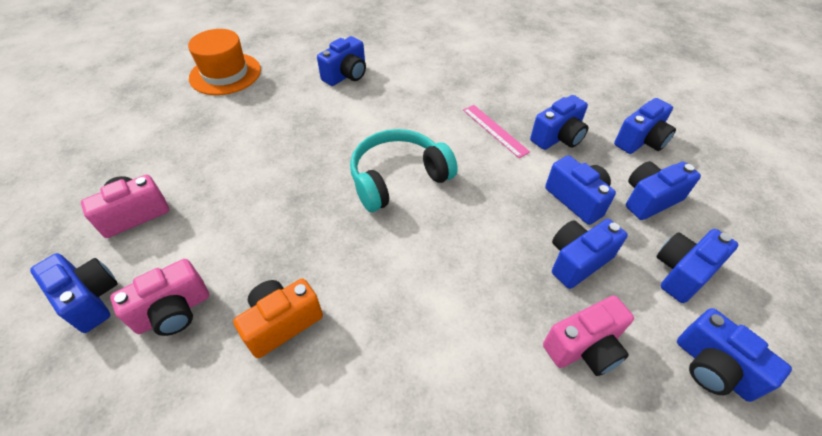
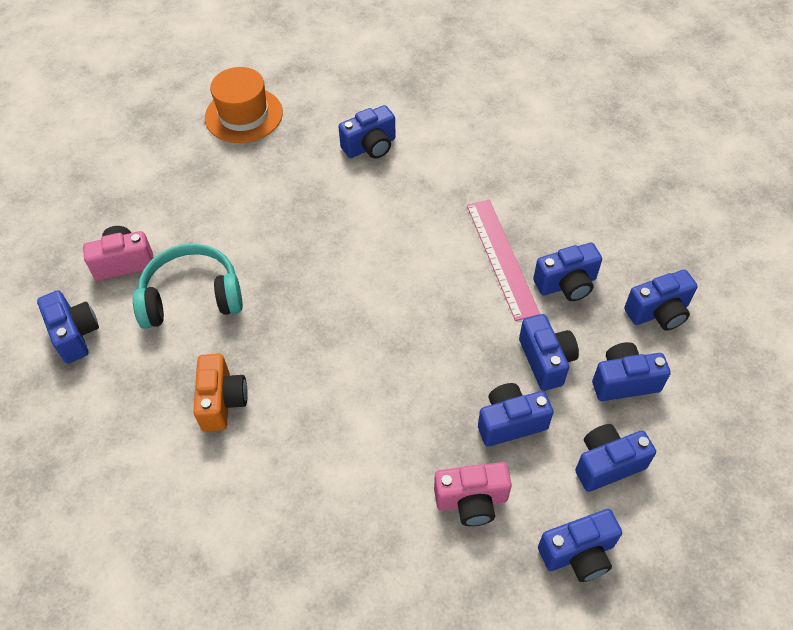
camera: 20 degrees right, 5 degrees up
pink camera [110,259,209,336] -> none
orange camera [233,279,323,358] -> orange camera turned 105 degrees clockwise [193,354,248,431]
turquoise headphones [350,129,458,212] -> turquoise headphones moved to [133,244,243,329]
pink ruler [463,105,530,158] -> pink ruler [467,200,540,321], size x1.55
blue camera [677,308,792,402] -> blue camera turned 90 degrees counterclockwise [538,509,622,582]

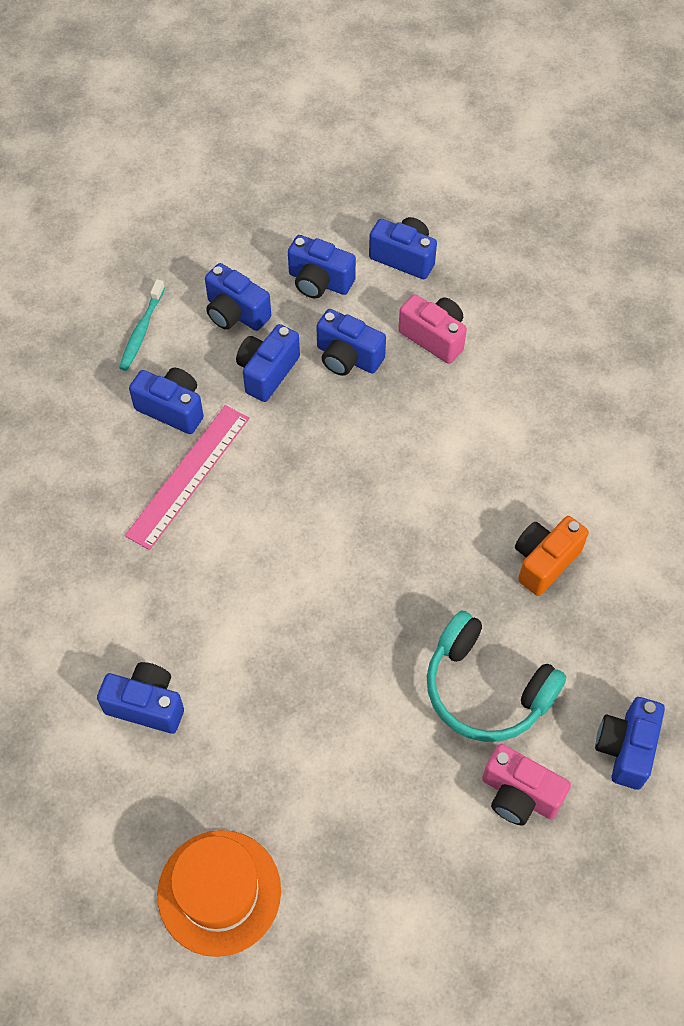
camera: 135 degrees left, 5 degrees up
blue camera [624,270,697,330] -> turquoise toothbrush [119,279,165,371]

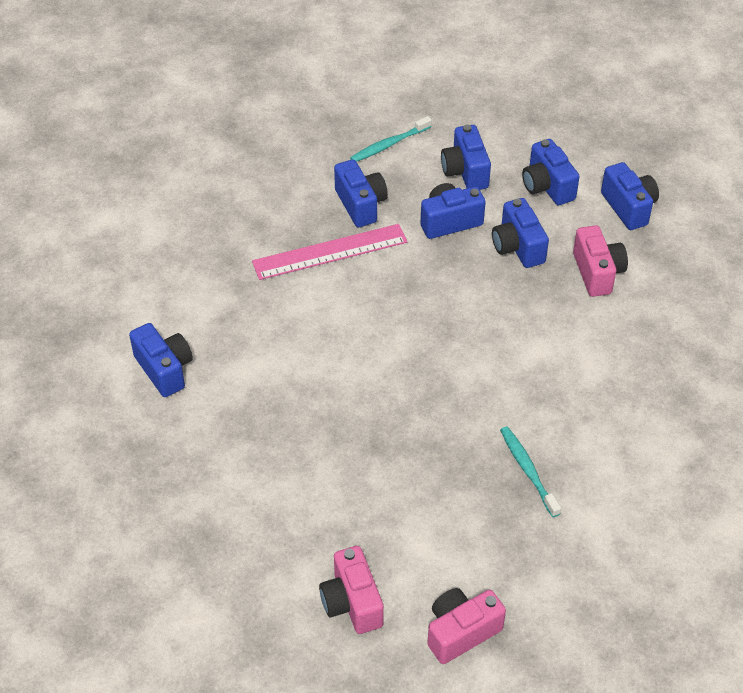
camera: 40 degrees right, 10 degrees down
orange hat [157,830,281,957] -> none
turquoise headphones [427,610,566,742] -> none
orange camera [515,516,589,596] -> turquoise toothbrush [500,426,561,517]
blue camera [595,697,665,790] -> pink camera [427,588,506,664]

